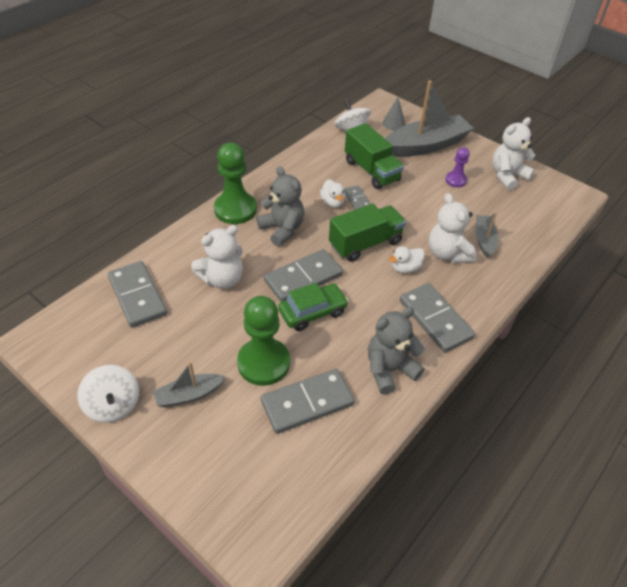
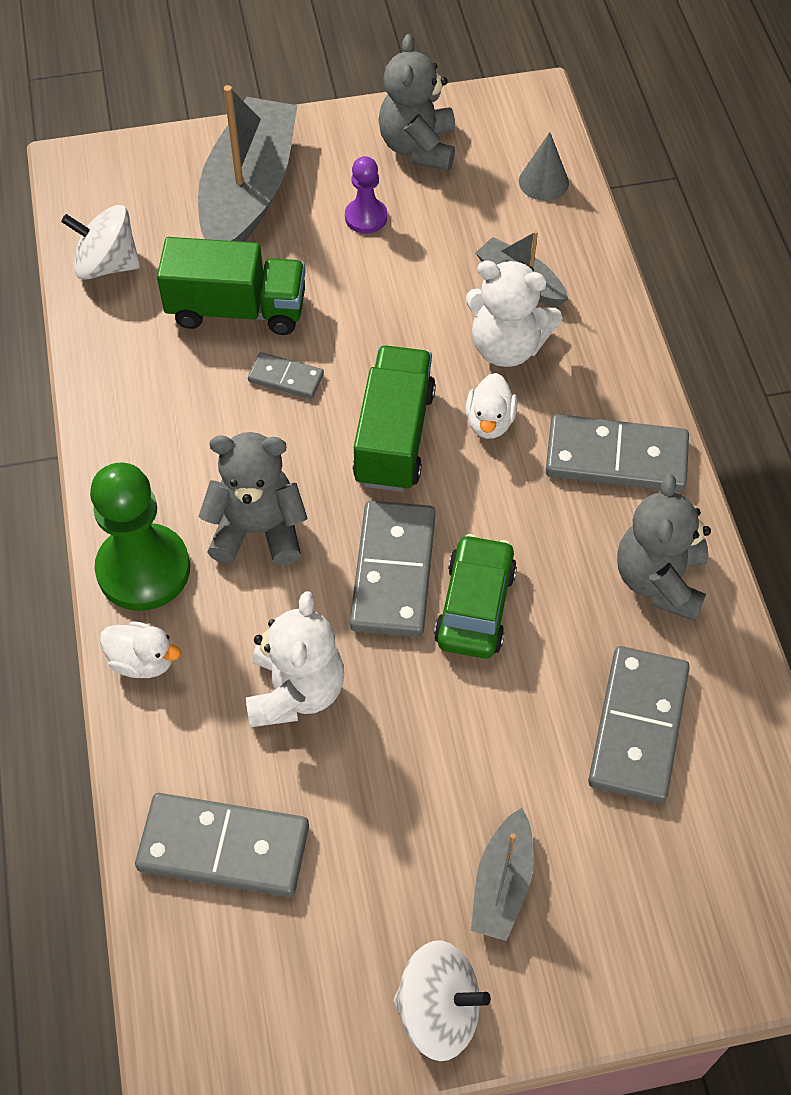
camera: 50 degrees left, 10 degrees up
green pawn [237,296,290,386] -> none
white duck [320,179,345,208] -> white duck moved to [100,621,181,678]
grey cone [383,97,405,131] -> grey cone moved to [519,132,569,201]
white teddy bear [492,117,535,190] -> grey teddy bear [378,34,455,171]

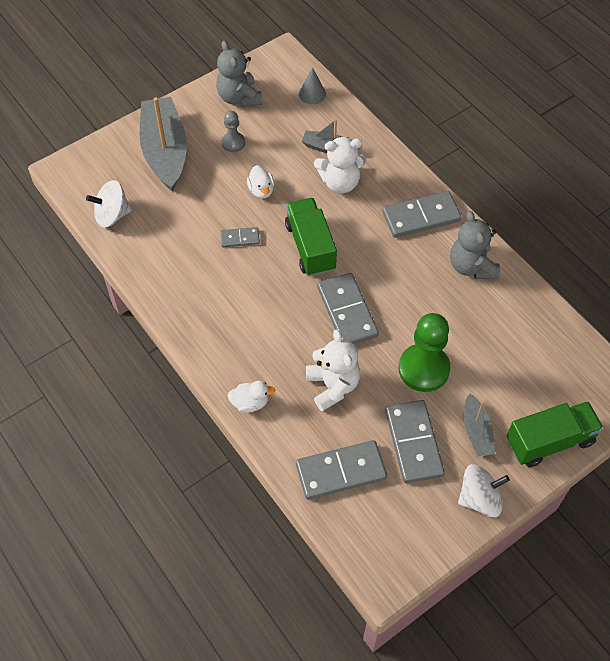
camera: 25 degrees left, 0 degrees up
green pawn [90,463,190,611] -> green pawn moved to [398,313,451,392]
green truck [157,237,306,335] -> green truck moved to [507,401,604,467]
grey teddy bear [198,432,307,565] -> none
purple pawn [345,156,387,234] -> grey pawn [222,111,245,152]
green car [434,534,517,658] -> none
white duck [466,373,518,439] -> white duck moved to [247,165,274,199]
grey domino [588,646,690,803] -> grey domino moved to [385,400,445,483]

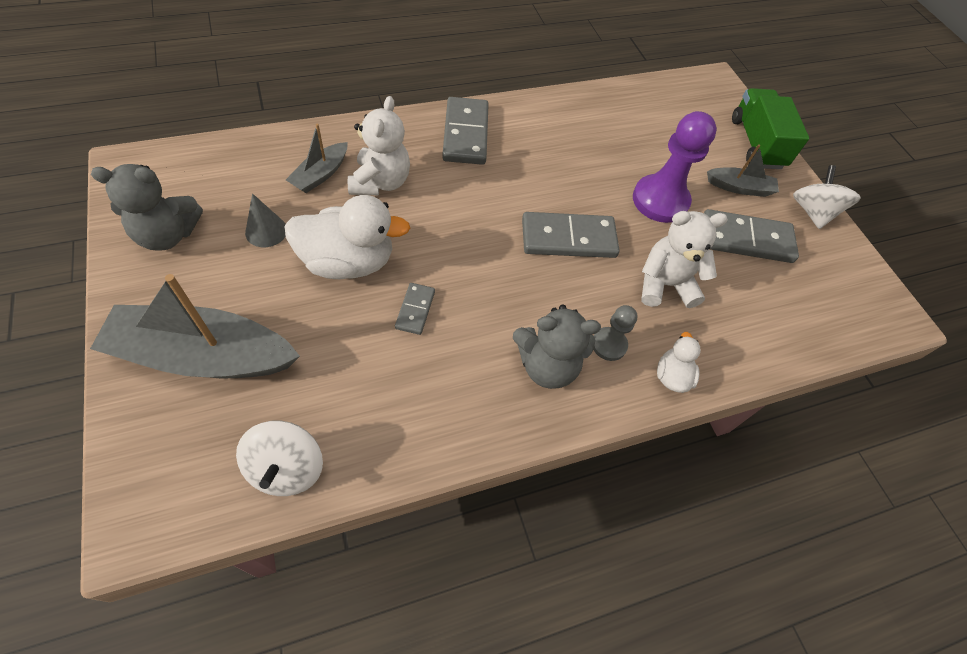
camera: 80 degrees left, 0 degrees up
grey pawn [222,111,245,152] -> grey pawn moved to [593,305,638,361]
white duck [247,165,274,199] -> white duck [284,195,410,279], size x1.98
green truck [285,198,337,276] -> none
grey domino [296,440,387,500] -> none
grey cone [299,67,326,104] -> grey cone moved to [245,193,286,247]
green pawn [398,313,451,392] -> purple pawn [633,111,717,223]
grey teddy bear [450,211,500,279] -> grey teddy bear moved to [513,305,601,389]

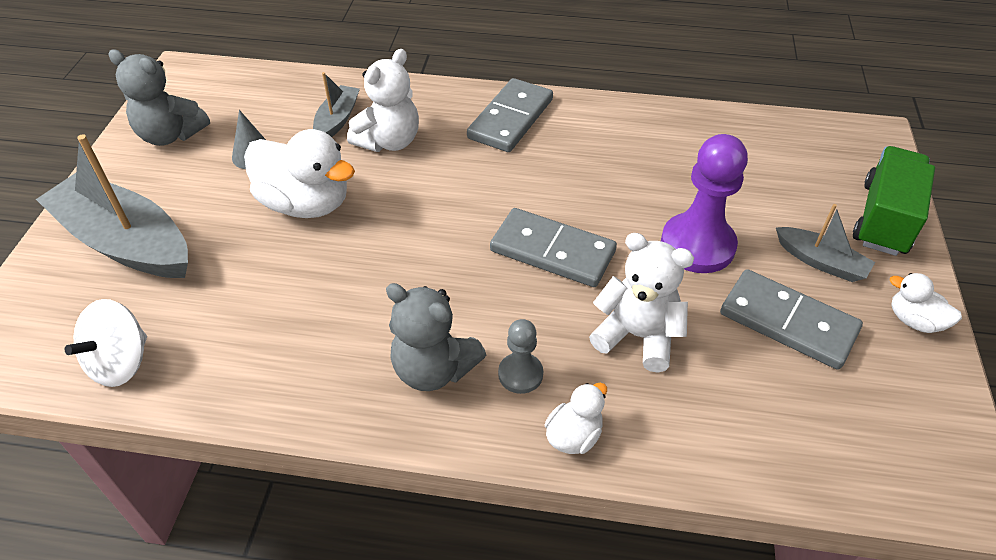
camera: 35 degrees right, 10 degrees down
grey boat [286,124,347,193] -> grey boat turned 135 degrees clockwise [313,72,360,137]
grey domino [395,283,435,335] -> none
white spinning top [793,165,861,229] -> white duck [890,273,962,333]

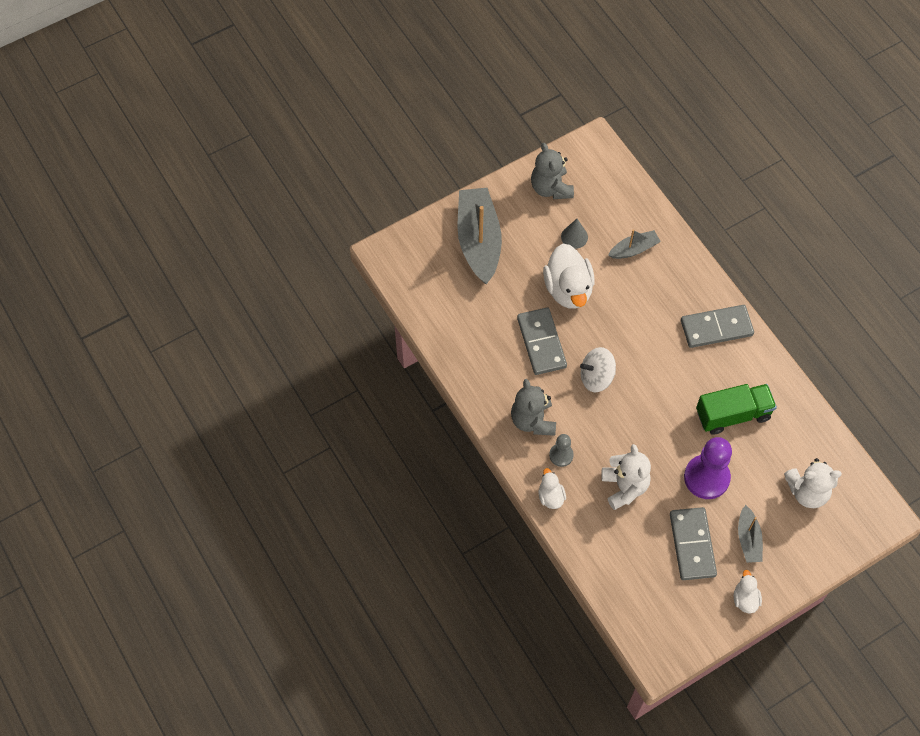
camera: 50 degrees right, 15 degrees up
white spinning top [64,299,147,387] -> white spinning top moved to [580,347,616,392]
white teddy bear [347,49,419,152] -> white teddy bear moved to [784,458,842,508]
grey domino [490,208,617,287] -> grey domino moved to [517,307,567,375]
white duck [545,383,607,454] -> white duck turned 105 degrees counterclockwise [538,468,566,509]
green truck [853,146,935,256] -> green truck moved to [696,384,777,435]

